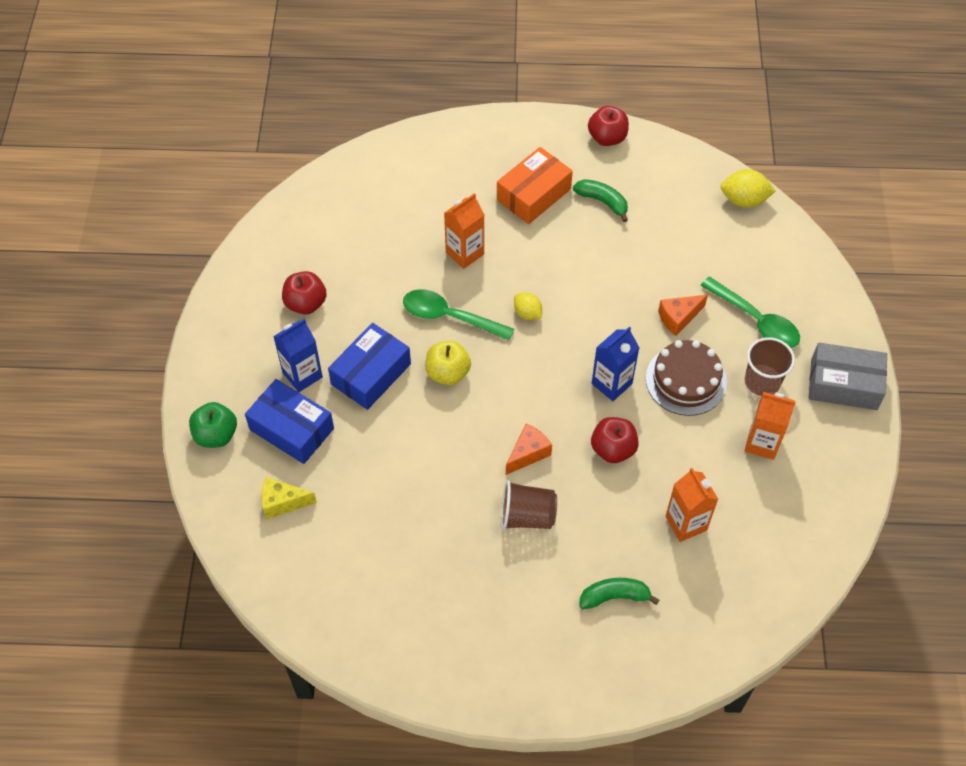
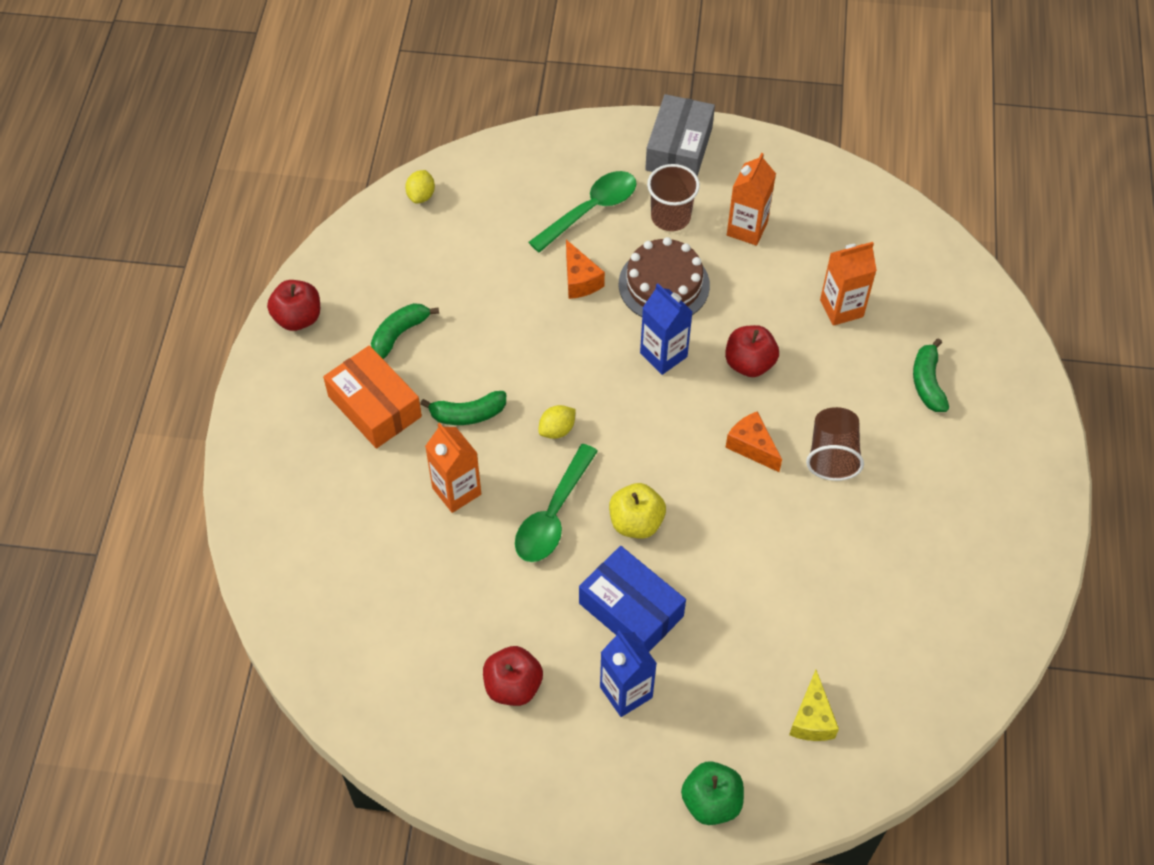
camera: 85 degrees left, 0 degrees up
blue box [245,379,334,464] -> none
yellow lemon [721,169,776,208] -> yellow lemon [405,170,435,203], size x0.65
none -> green banana [420,391,506,425]

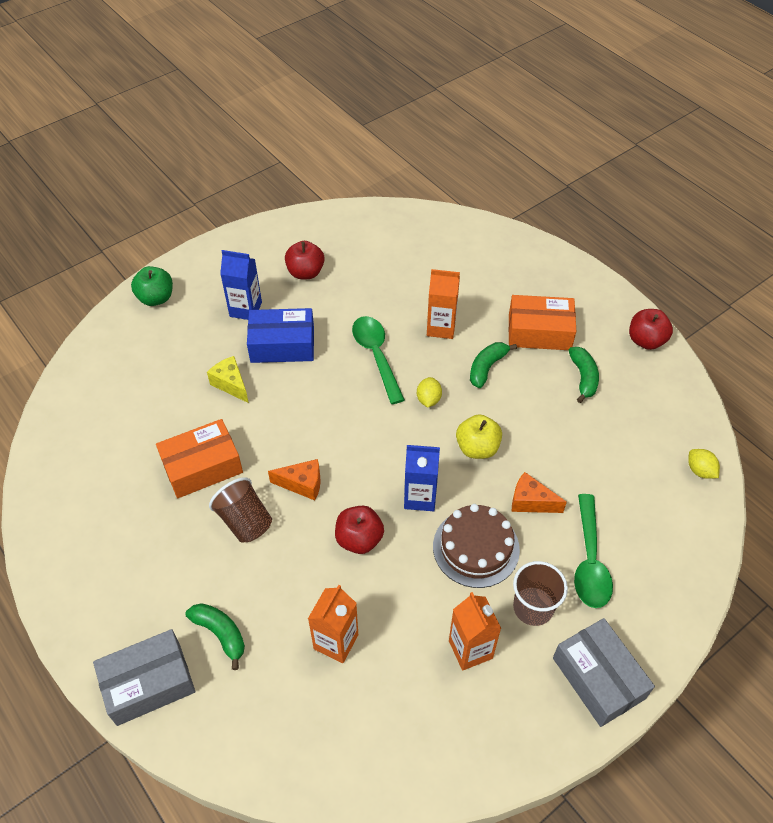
camera: 135 degrees right, 5 degrees down
yellow apple [609,483,666,539] -> yellow apple moved to [456,414,502,459]
yellow cheese [789,670,839,741] -> yellow cheese moved to [207,356,249,403]
none -> grey box [93,629,195,726]
none -> orange box [156,419,243,498]

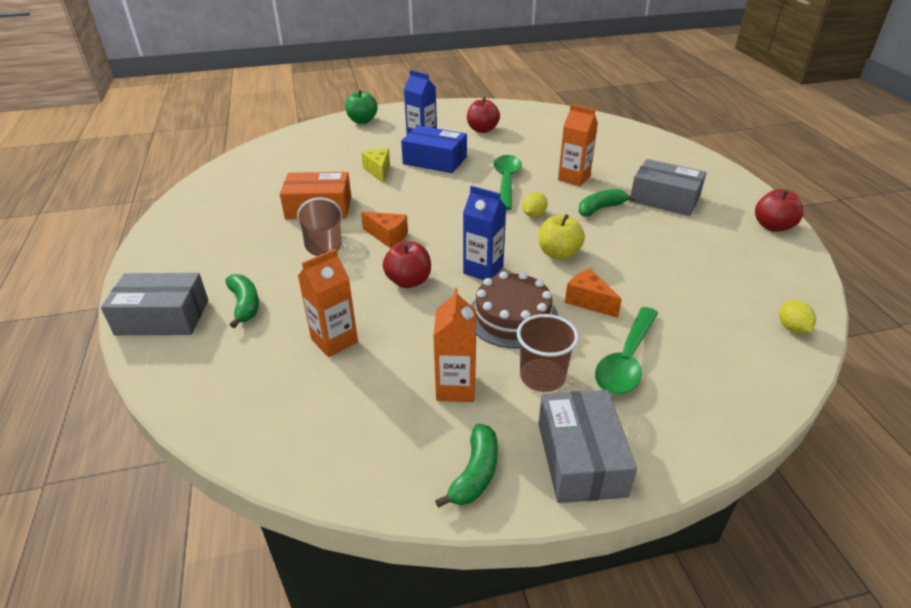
camera: 25 degrees right, 15 degrees down
orange box [509,295,576,350] -> grey box [630,159,707,216]
green banana [568,347,599,403] -> green banana moved to [435,424,498,508]

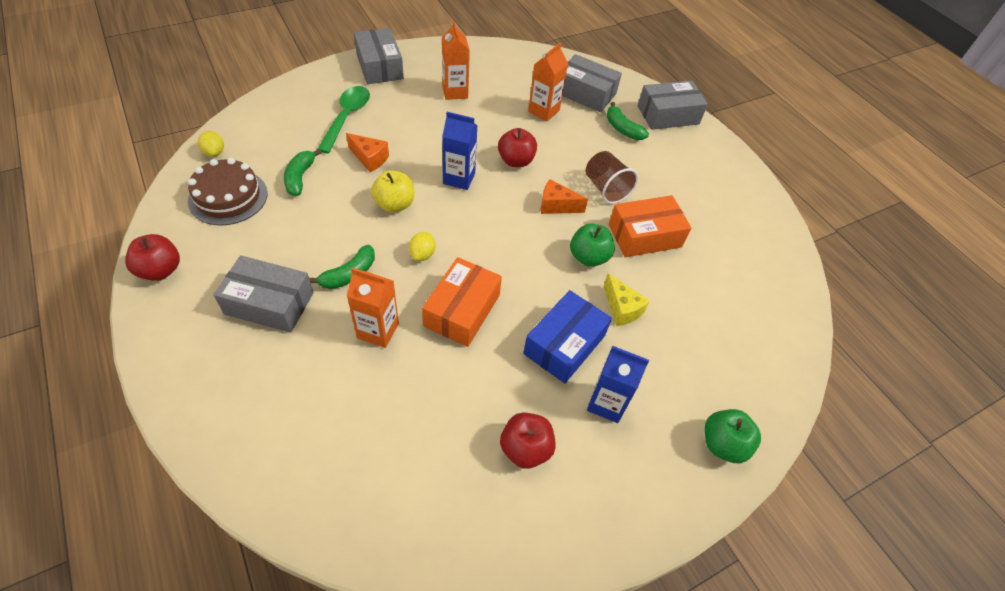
camera: 160 degrees right, 15 degrees up
blue box [401,125,467,173] -> blue box turned 60 degrees counterclockwise [523,290,612,383]
green banana [435,424,498,508] -> green banana moved to [284,149,322,196]
brown cake [471,272,558,348] -> brown cake moved to [188,158,268,226]
green spoon [493,155,522,210] -> orange box [422,257,502,347]
brown cup [517,314,579,392] -> none
none -> grey box [562,54,622,112]
none -> green apple [570,224,615,267]

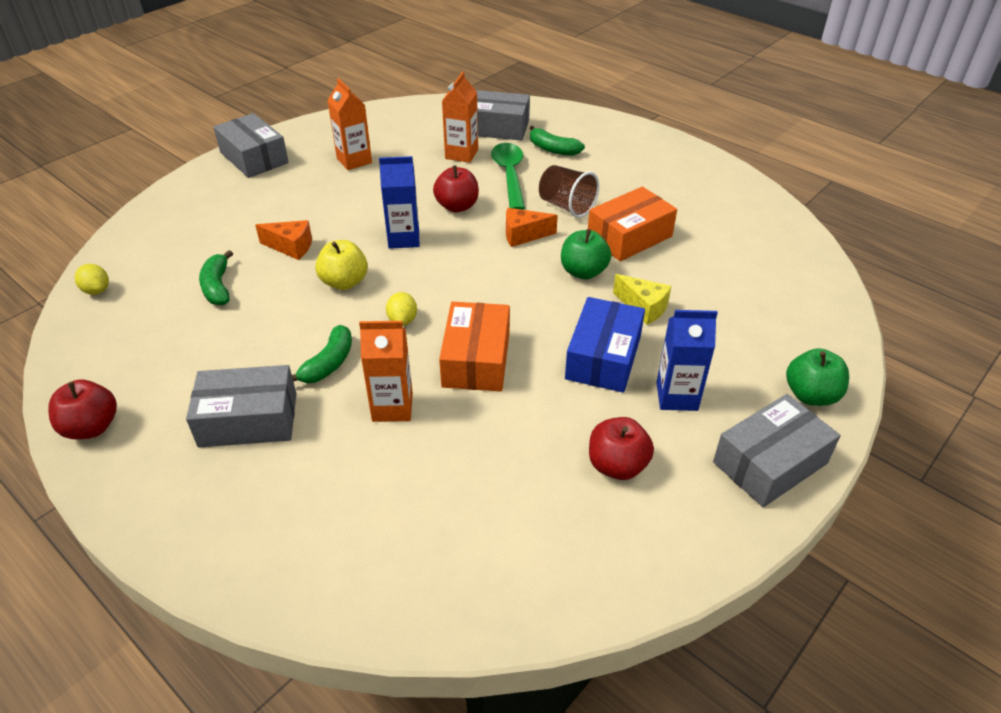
camera: 15 degrees left, 10 degrees down
brown cake [188,158,268,226] -> none
green spoon [317,86,370,154] -> green spoon moved to [491,143,525,210]
grey box [638,80,708,130] -> grey box moved to [713,394,841,507]

